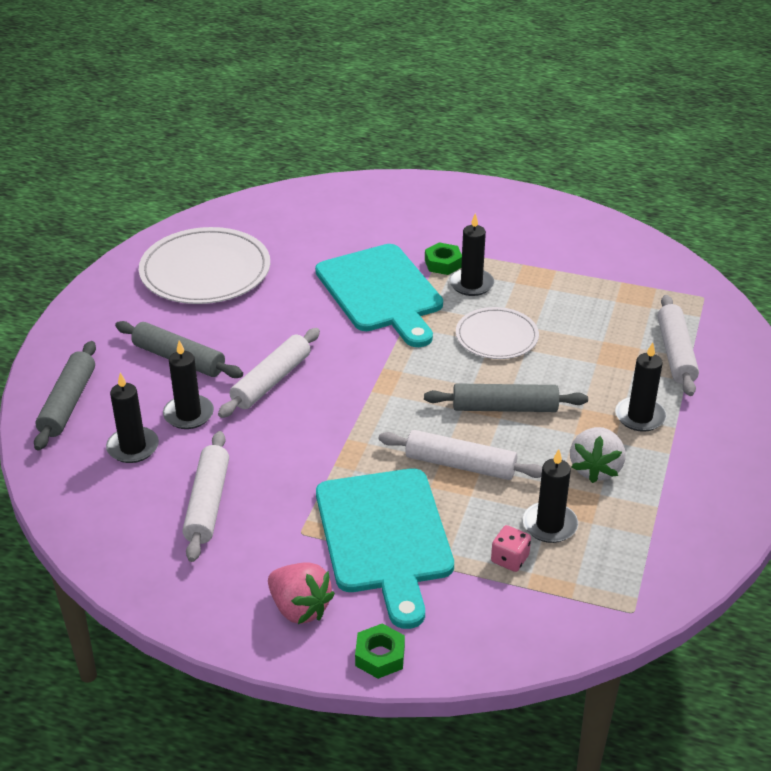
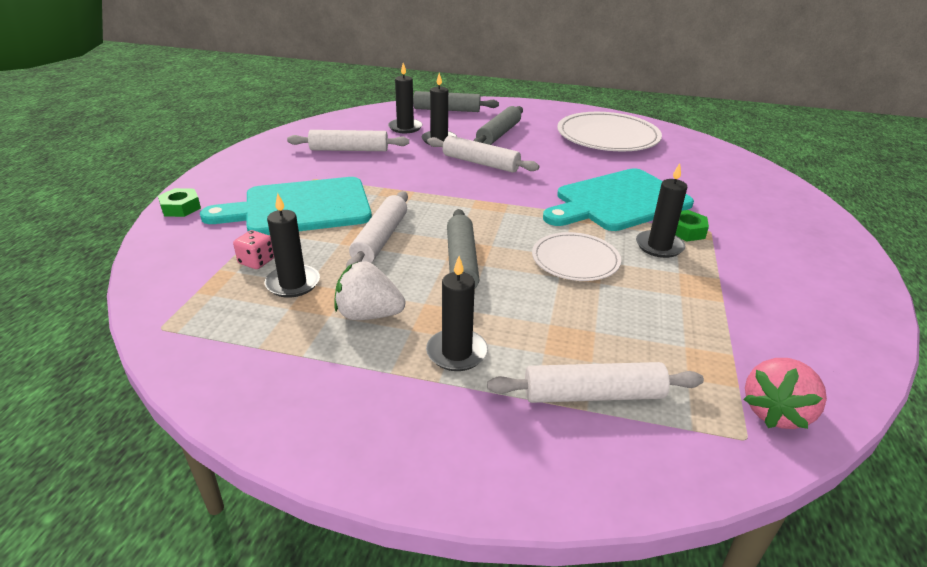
camera: 85 degrees right, 5 degrees down
pink strawberry [268,562,335,624] -> pink strawberry moved to [744,358,827,429]

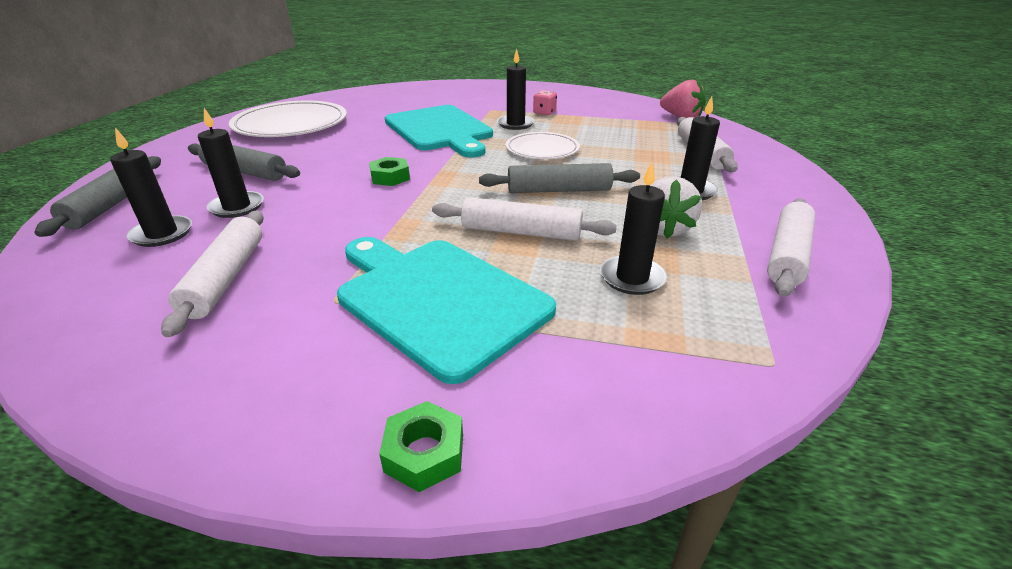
camera: 90 degrees left, 0 degrees up
turquoise cutting board [200,177,372,235] -> turquoise cutting board turned 150 degrees clockwise [337,237,556,384]
pink dice [233,230,274,269] -> pink dice moved to [533,90,557,115]
white rolling pin [427,135,540,173] -> white rolling pin moved to [767,198,815,297]
green nut [675,210,709,241] -> green nut moved to [369,157,410,186]

